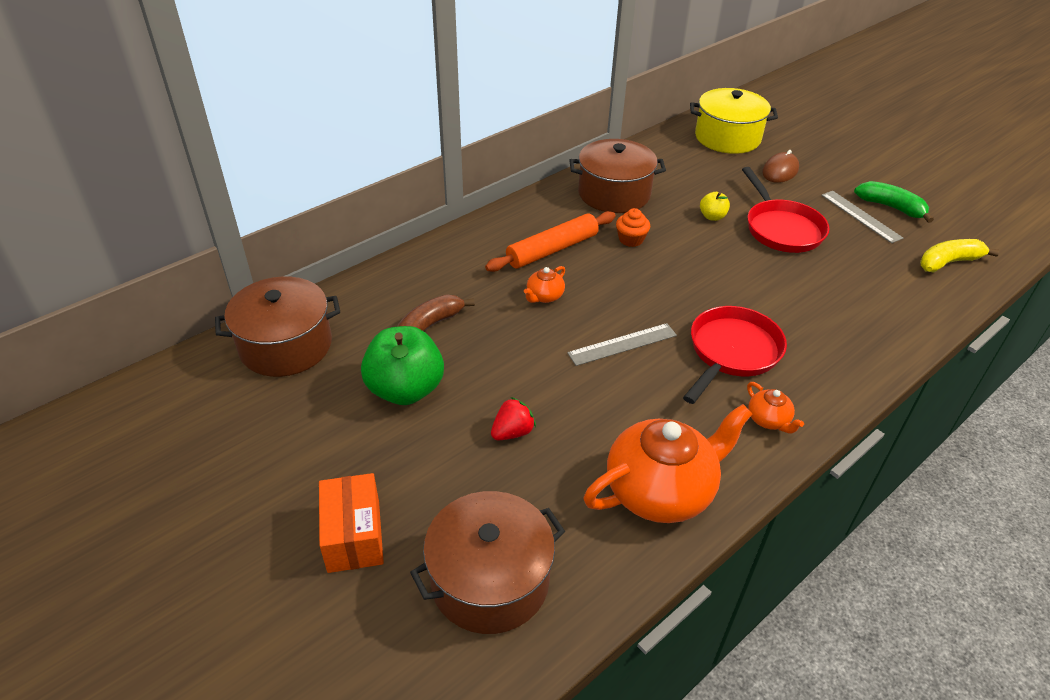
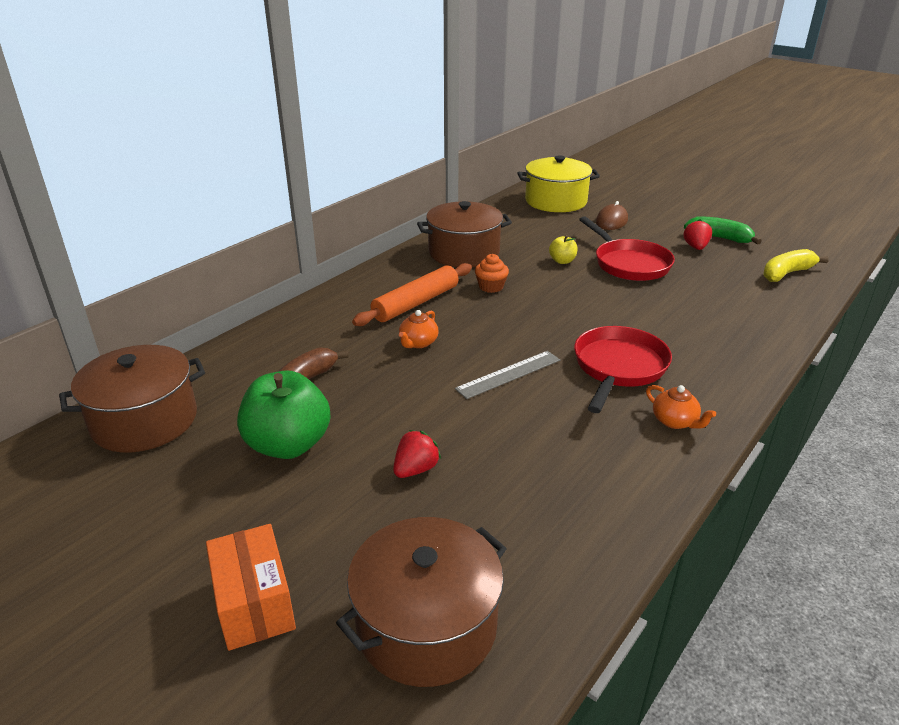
camera: 10 degrees left, 10 degrees down
orange teapot [584,404,753,523] -> none
grey ruler [821,191,903,243] -> red strawberry [683,219,712,250]

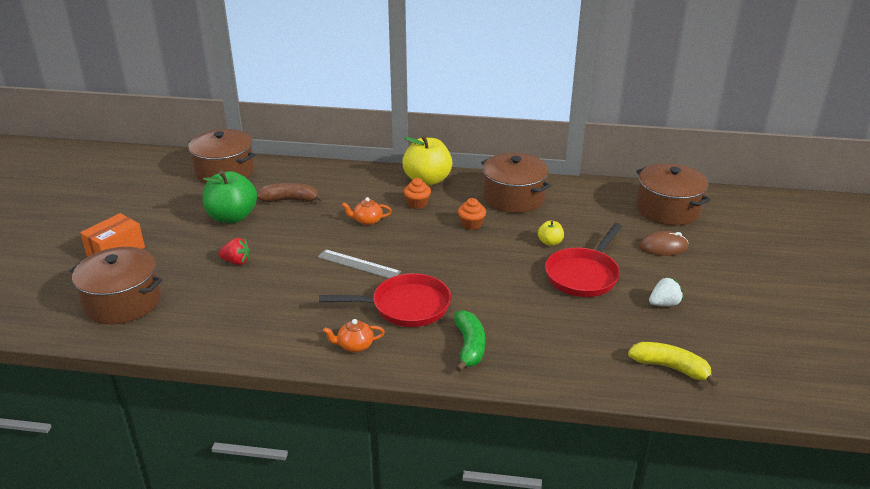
camera: 60 degrees right, 0 degrees up
orange rolling pin [352,263,472,326] -> orange cupcake [404,178,431,209]
yellow pot [517,155,600,212] -> brown pot [636,163,711,226]
orange teapot [646,385,716,429] -> orange teapot turned 60 degrees clockwise [323,319,385,352]
red strawberry [683,219,712,250] -> white strawberry [649,277,683,306]
green banana [684,217,762,245] -> green banana moved to [454,310,485,372]
none -> yellow apple [402,135,452,186]

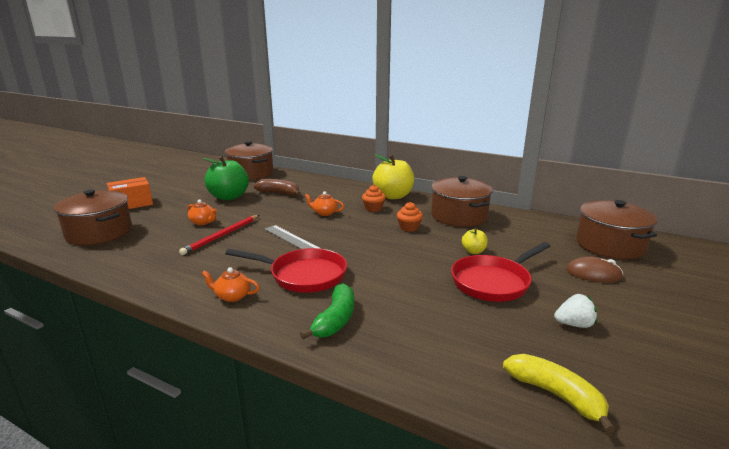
camera: 20 degrees right, 10 degrees down
red strawberry [218,238,251,265] -> orange teapot [187,200,217,225]
none -> red pencil [179,215,259,255]

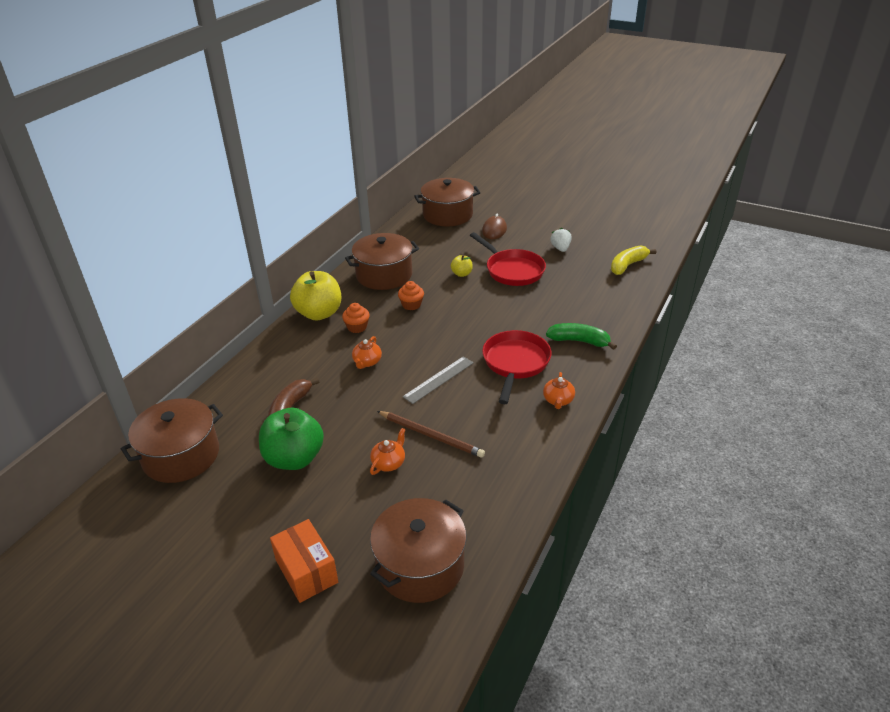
camera: 90 degrees left, 15 degrees up
red pencil [179,215,259,255] -> brown pencil [377,411,485,458]

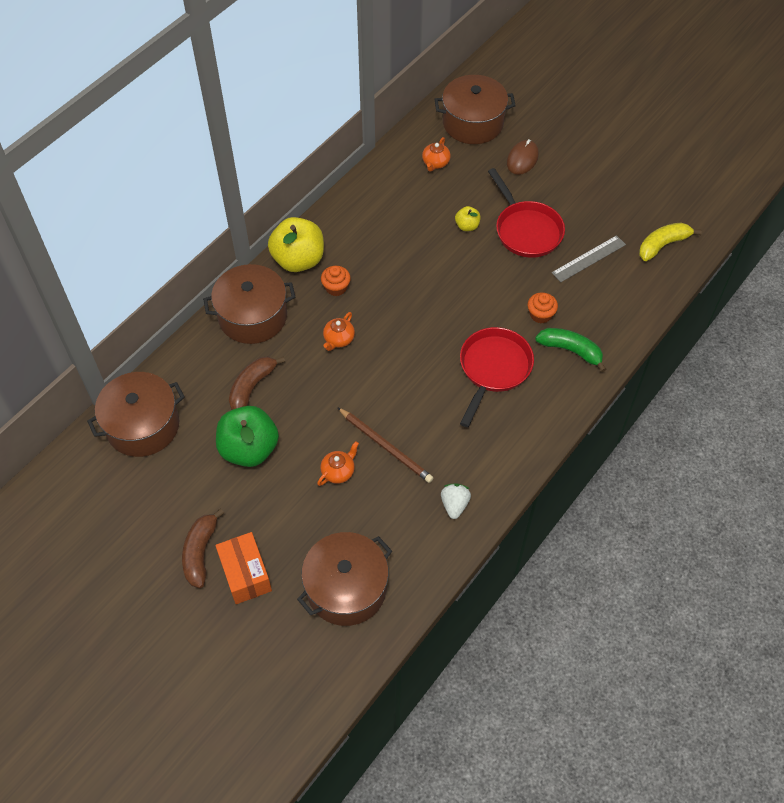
camera: 10 degrees right, 20 degrees up
brown pot [345,233,419,290] -> brown pot moved to [203,264,295,344]
orange cupcake [398,281,424,310] -> orange cupcake moved to [528,292,558,323]
grey ruler [402,356,474,404] -> grey ruler moved to [552,235,626,282]
orange teapot [543,372,575,409] -> orange teapot moved to [422,137,451,172]
white strawberry [550,228,572,252] -> white strawberry moved to [441,483,471,519]
none -> brown banana [182,508,224,588]

